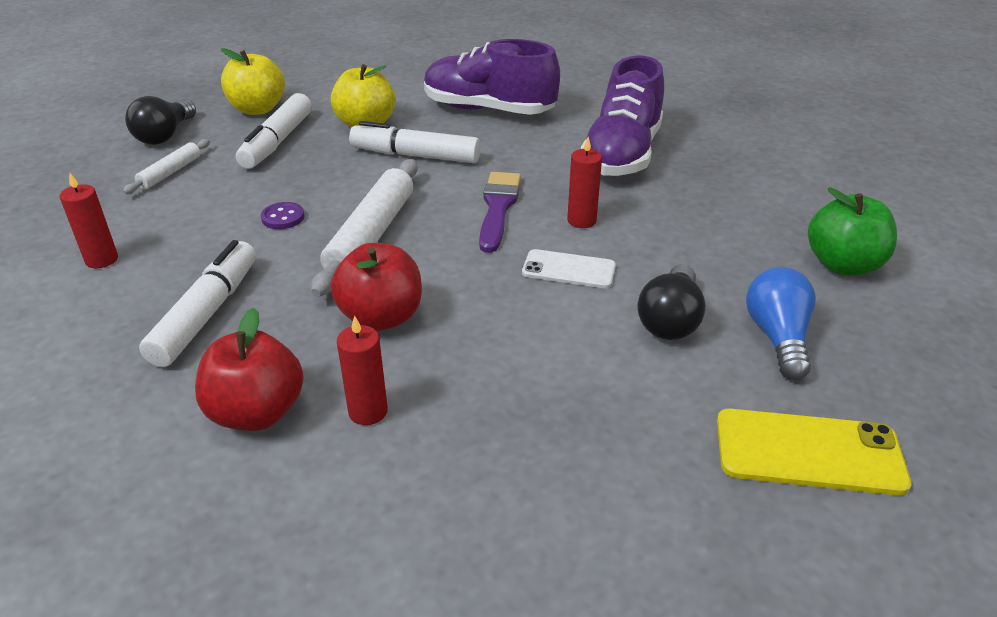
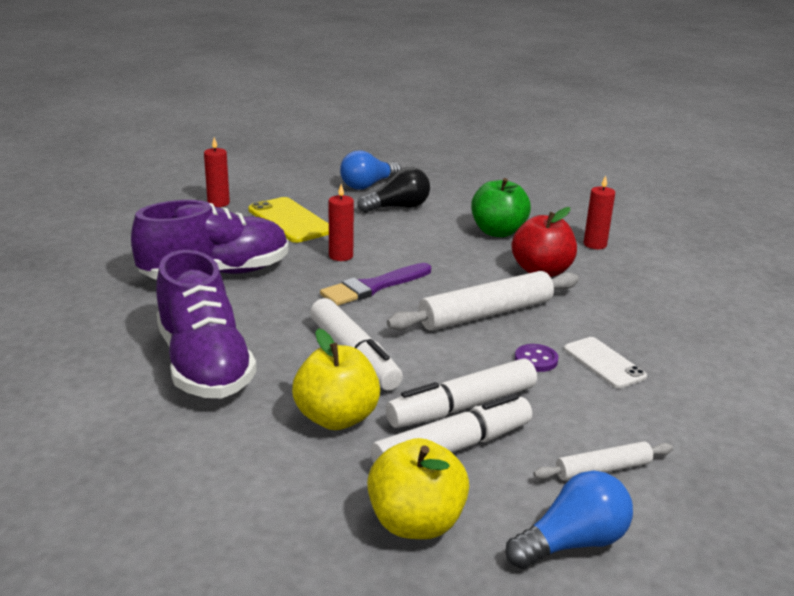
camera: 135 degrees left, 10 degrees down
red candle [60,172,118,268] -> red candle moved to [204,137,230,207]
black light bulb [125,96,196,145] -> blue light bulb [505,471,633,569]
white marker [139,240,256,367] -> white marker moved to [385,358,537,428]
red apple [195,307,304,431] -> none
white phone [522,249,616,288] -> white phone moved to [564,337,647,388]
yellow phone [717,409,911,495] -> yellow phone moved to [248,197,329,243]
green apple [808,187,897,275] -> green apple moved to [471,178,531,237]

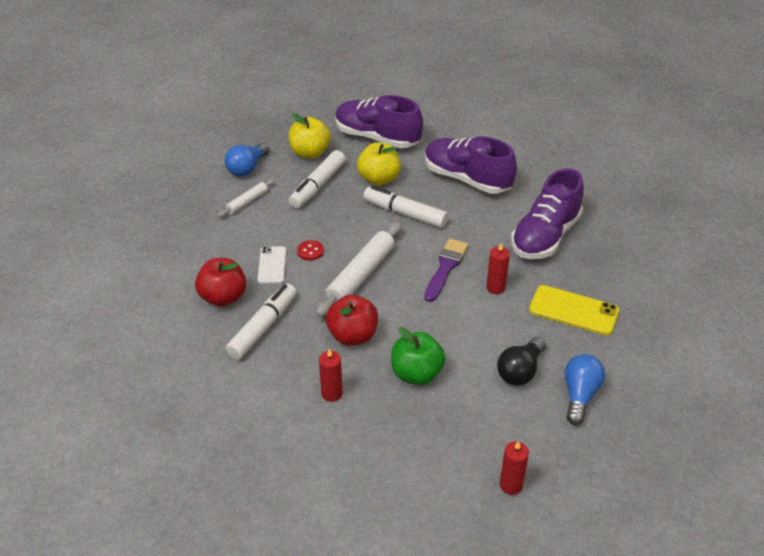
camera: 150 degrees right, 15 degrees up
red candle [204,137,230,207] -> red candle moved to [500,441,529,495]
white marker [385,358,537,428] -> white marker moved to [226,284,297,360]
purple button [515,344,558,372] -> red button [297,240,324,261]
white phone [564,337,647,388] -> white phone turned 60 degrees clockwise [257,246,286,284]
none -> red apple [195,258,246,307]
none -> purple shoe [335,95,423,148]

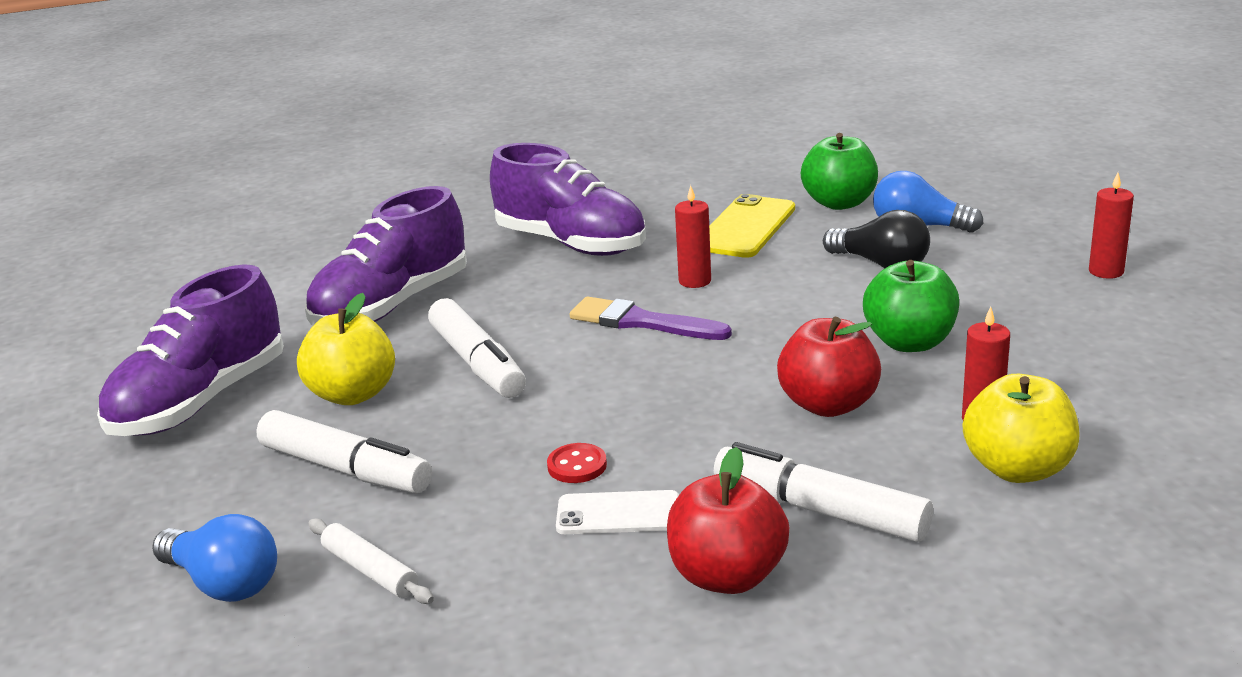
camera: 85 degrees left, 15 degrees down
yellow apple [288,113,331,159] -> yellow apple moved to [963,374,1080,483]
white rolling pin [316,222,402,317] -> none
white marker [363,186,448,228] -> white marker turned 60 degrees counterclockwise [428,298,526,398]
none -> green apple [801,133,878,210]

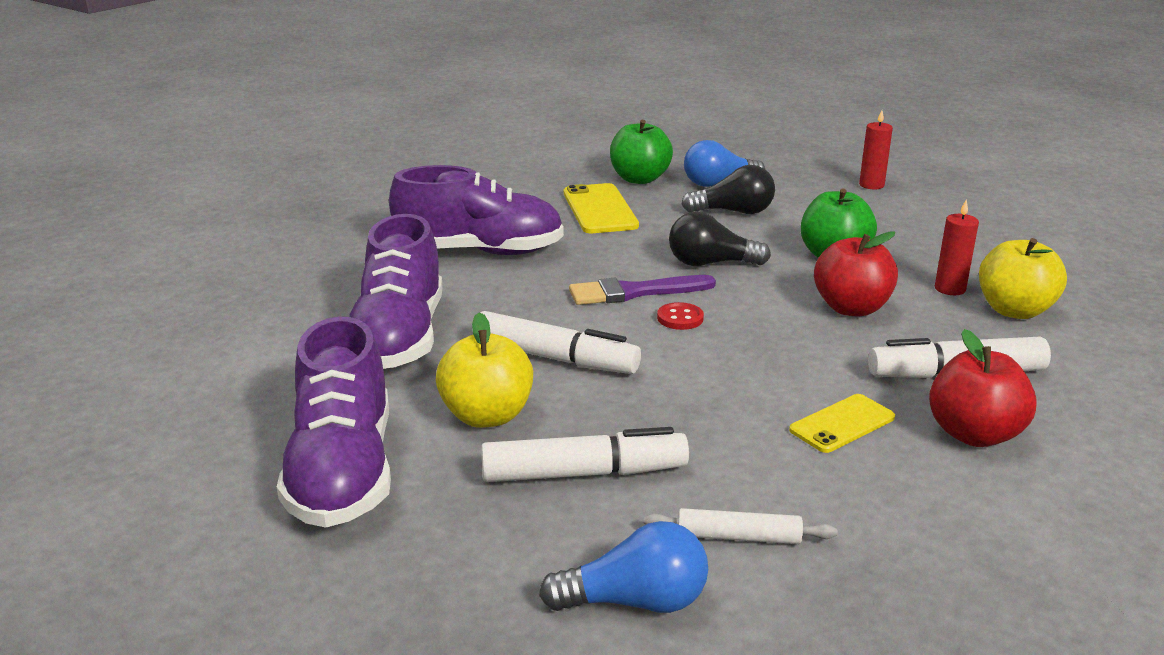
camera: 40 degrees left, 0 degrees up
red button [547,443,607,483] -> red button moved to [657,302,704,330]
white phone [556,490,679,534] -> yellow phone [789,394,895,453]
red candle [675,185,711,288] -> none
none -> black light bulb [669,212,771,266]

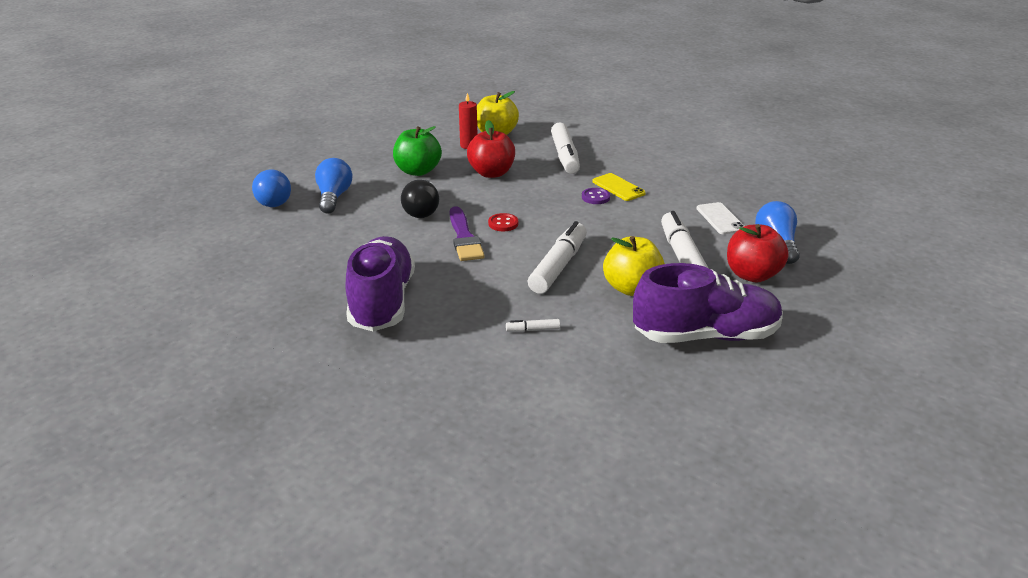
camera: 90 degrees left, 5 degrees up
purple shoe [349,214,443,369] -> white marker [506,319,560,332]
yellow phone [564,183,639,233] -> none
green apple [610,120,673,184] -> none
white rolling pin [644,508,837,544] -> white phone [697,202,744,234]
black light bulb [681,165,775,214] -> blue light bulb [315,158,352,214]
red candle [859,110,893,189] -> none
red apple [929,329,1037,447] -> red apple moved to [727,224,789,283]
none -> purple button [582,188,610,204]

